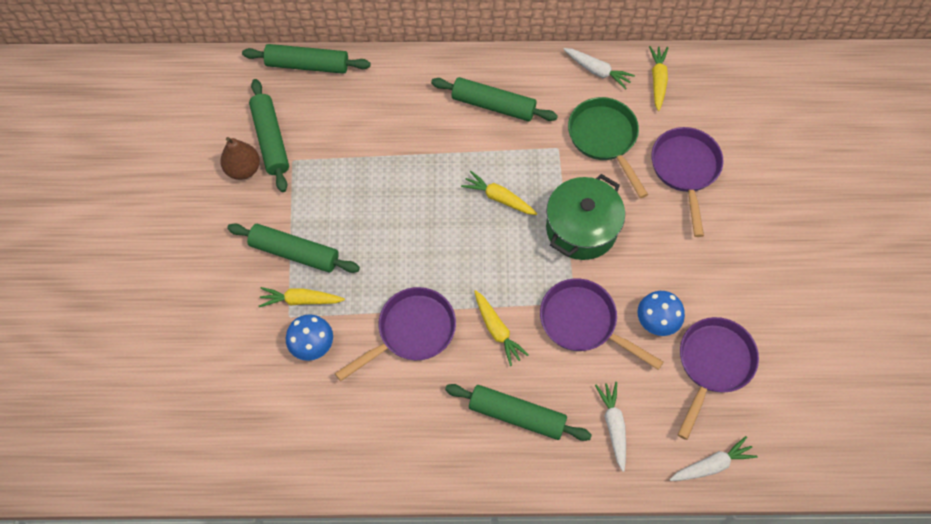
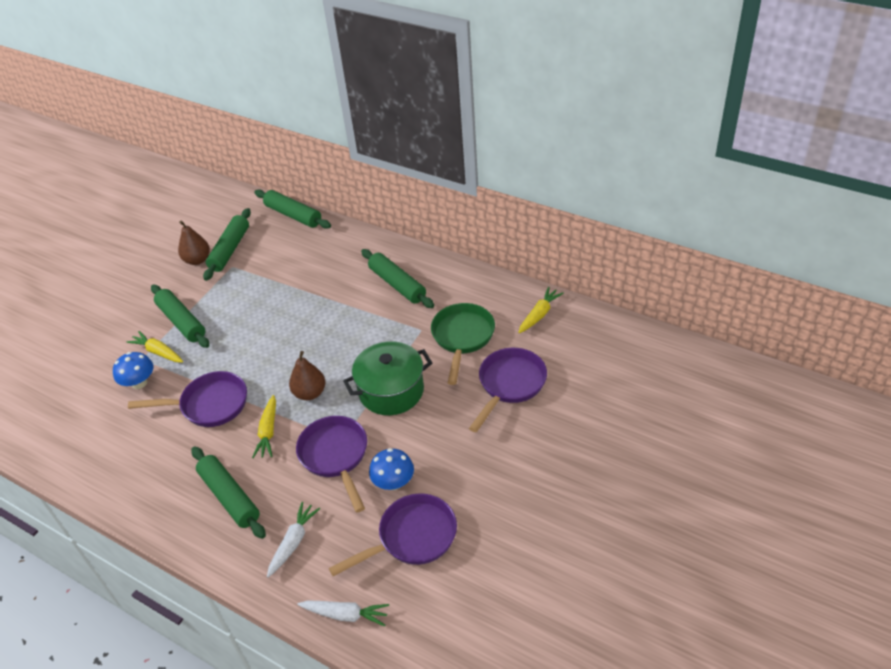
camera: 35 degrees right, 20 degrees down
yellow carrot [461,171,537,215] -> none
white carrot [563,48,635,89] -> none
none -> brown pear [289,351,326,400]

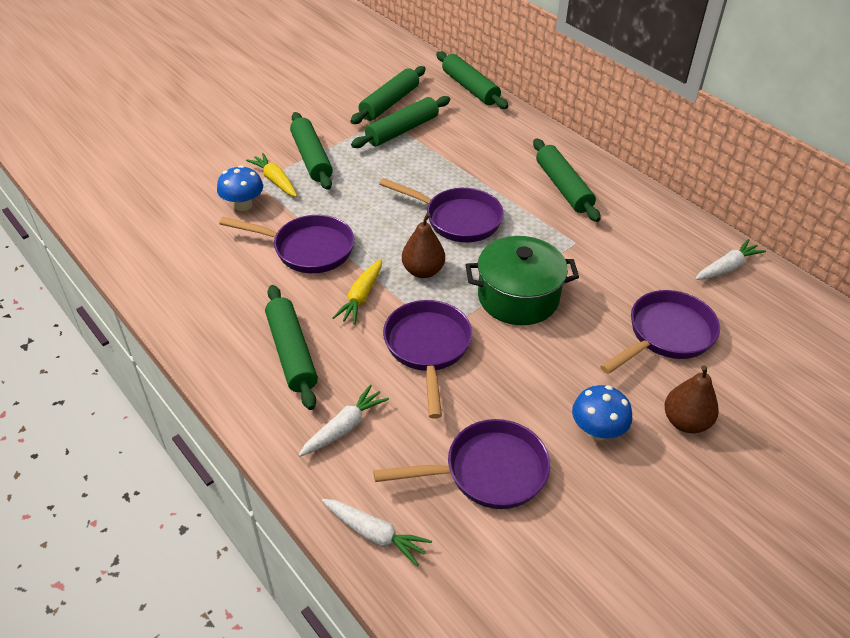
camera: 15 degrees right, 0 degrees up
brown pear [178,221,210,265] -> brown pear moved to [664,365,719,433]
blue mushroom [369,448,414,490] -> blue mushroom moved to [572,385,632,440]
green pan [431,303,495,385] -> none
yellow carrot [518,287,564,333] -> white carrot [695,239,766,280]
none -> green rolling pin [351,96,450,148]
none -> purple pan [379,178,504,242]

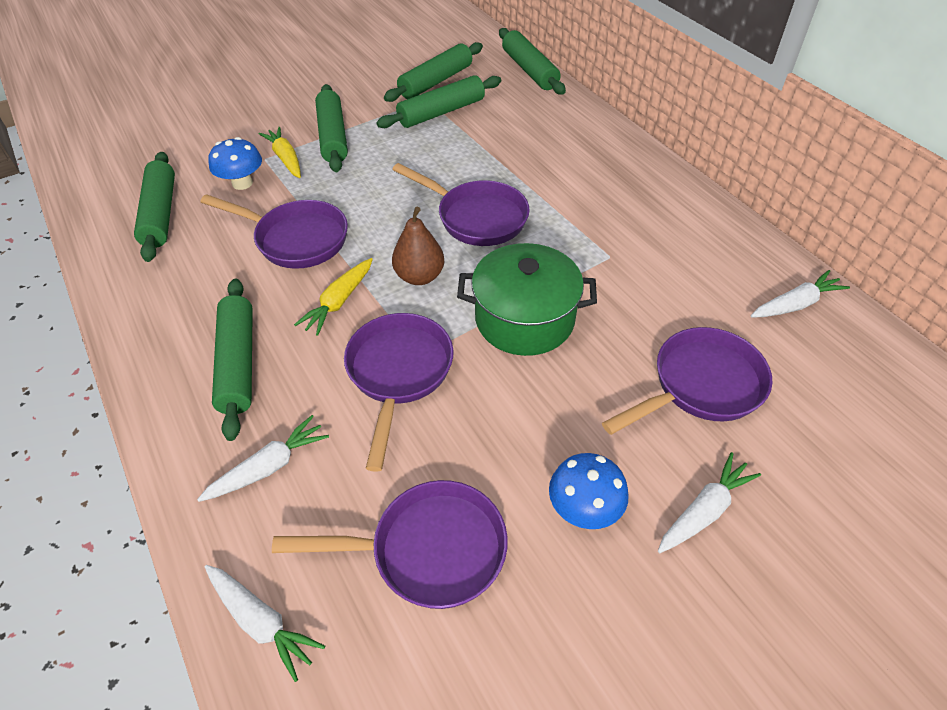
camera: 10 degrees right, 5 degrees up
green rolling pin [533,139,601,222] -> green rolling pin moved to [134,152,175,262]
brown pear [664,365,719,433] -> white carrot [658,452,761,553]

